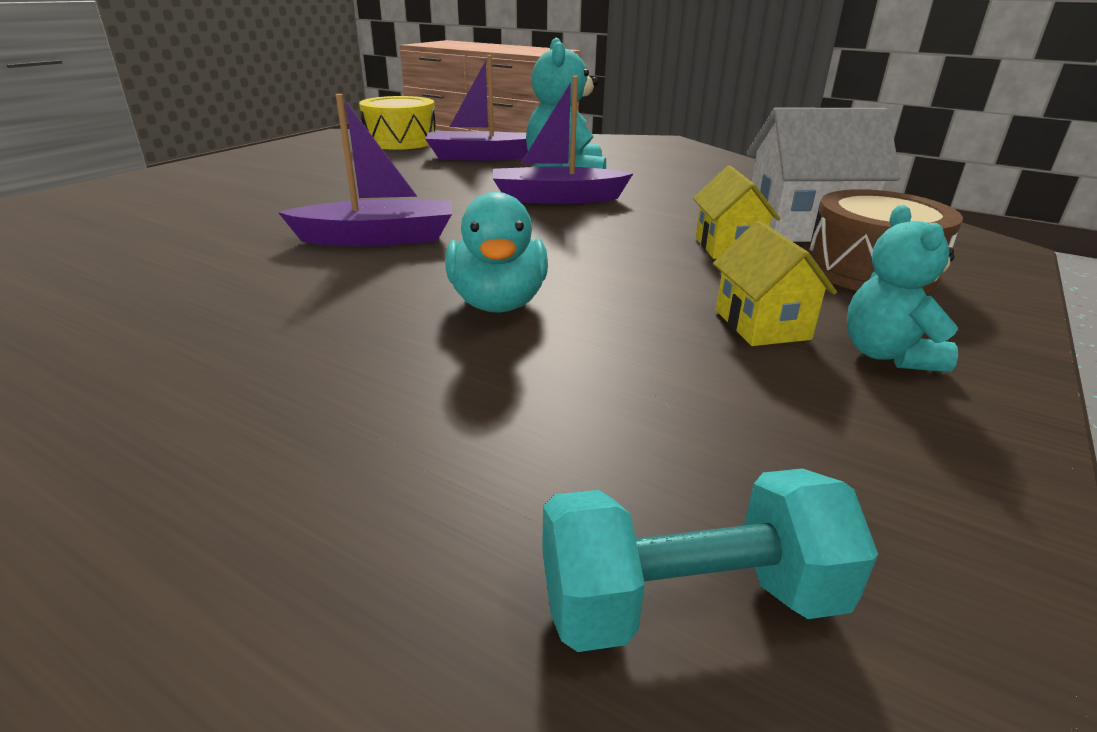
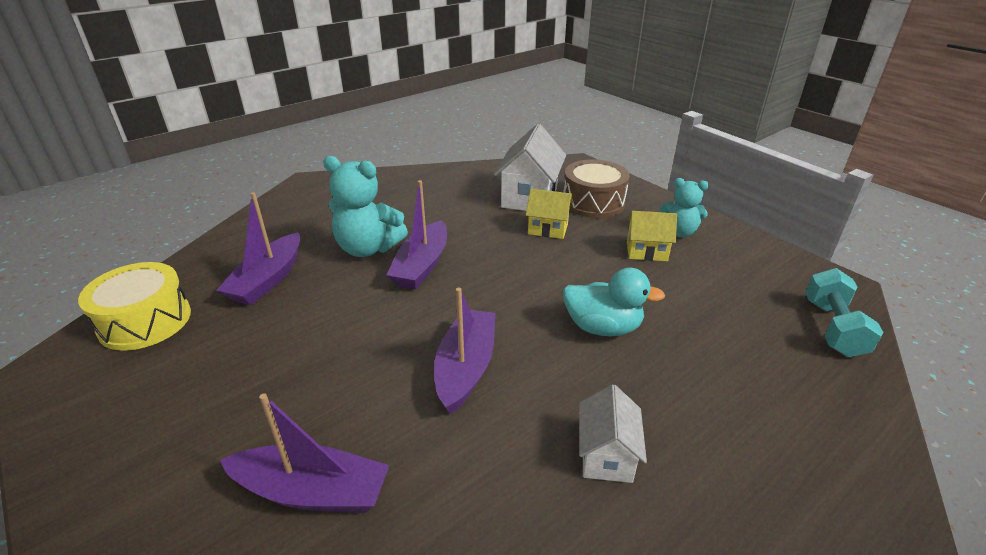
camera: 70 degrees left, 5 degrees up
none -> purple boat [220,394,389,513]
none -> white house [579,384,647,483]

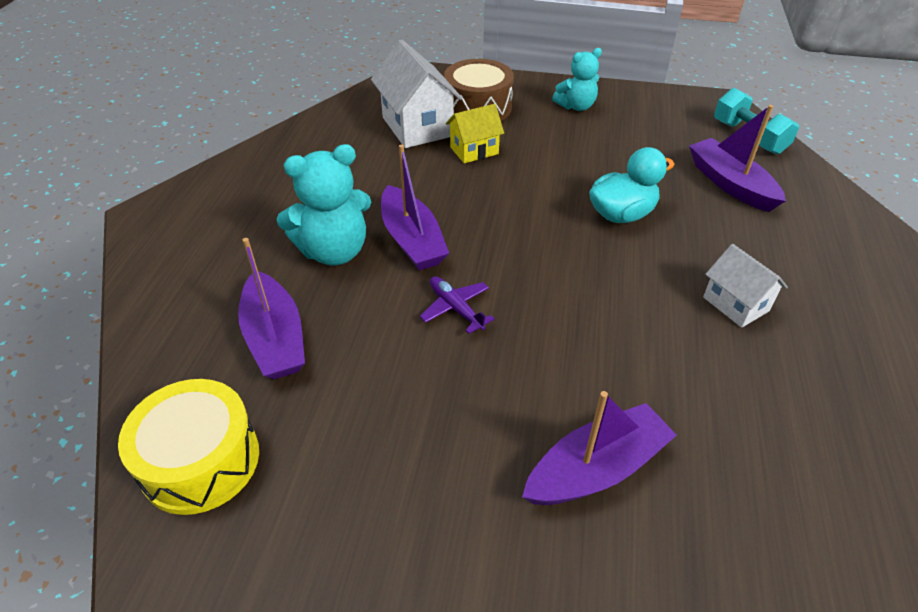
camera: 40 degrees left, 10 degrees up
purple boat [434,288,496,414] -> purple boat moved to [689,105,786,212]
yellow house [627,211,677,261] -> none
none -> purple plane [420,276,495,334]

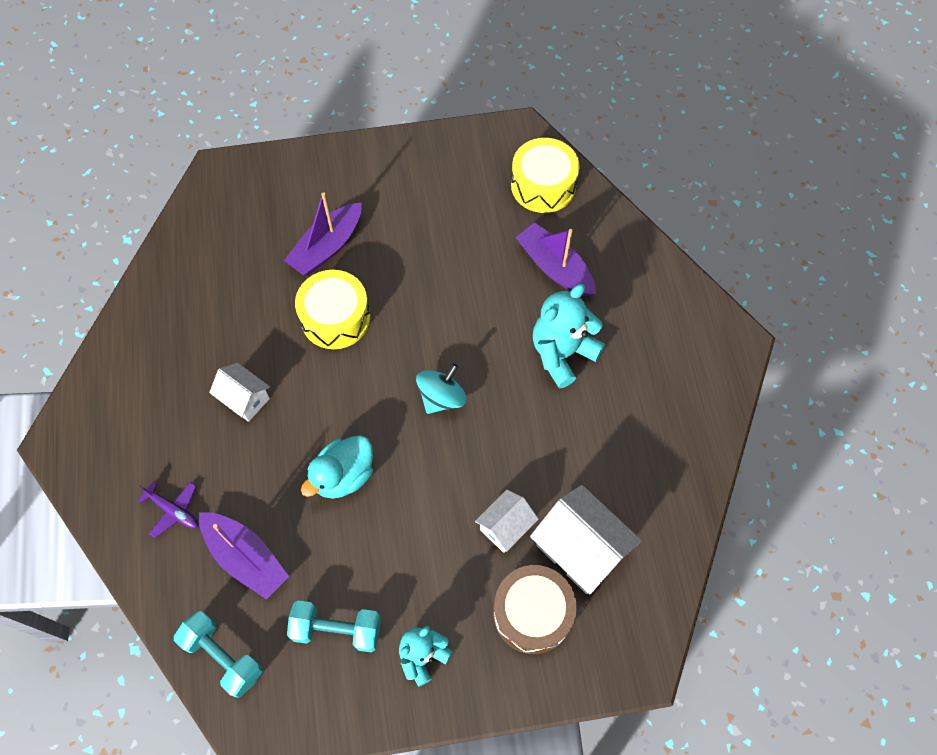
camera: 160 degrees right, 20 degrees up
purple boat [381,144,449,270] -> none
purple plane [420,276,495,334] -> purple plane moved to [138,481,199,538]
yellow house [446,104,504,163] -> white house [475,490,539,553]
none -> turquoise dumbbell [287,601,381,652]
none -> yellow drum [295,270,370,349]
none -> turquoise spinning top [416,364,467,414]

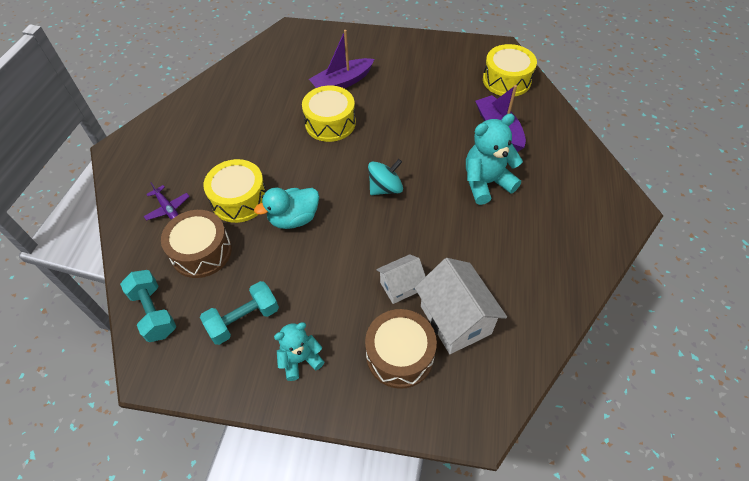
camera: 20 degrees right, 10 degrees down
purple boat [199,512,289,600] -> brown drum [161,210,232,278]
white house [209,363,270,422] -> none
turquoise dumbbell [287,601,381,652] -> turquoise dumbbell turned 60 degrees counterclockwise [200,281,279,345]
none -> yellow drum [203,159,266,223]

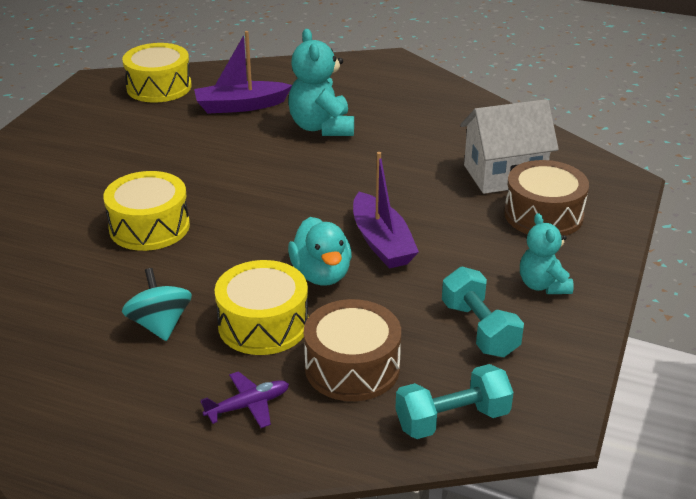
camera: 80 degrees left, 20 degrees down
purple boat [309,30,374,88] -> purple boat moved to [353,152,419,269]
turquoise spinning top [368,159,403,195] -> turquoise spinning top moved to [122,268,192,341]
white house [376,254,426,304] -> none

